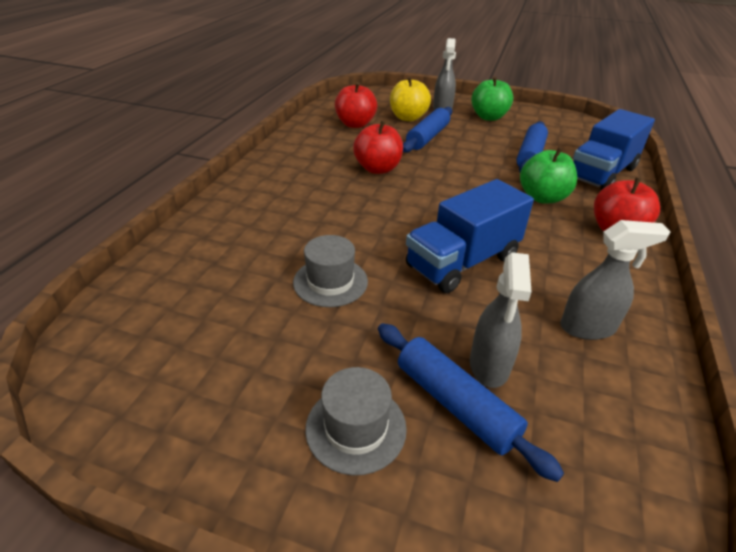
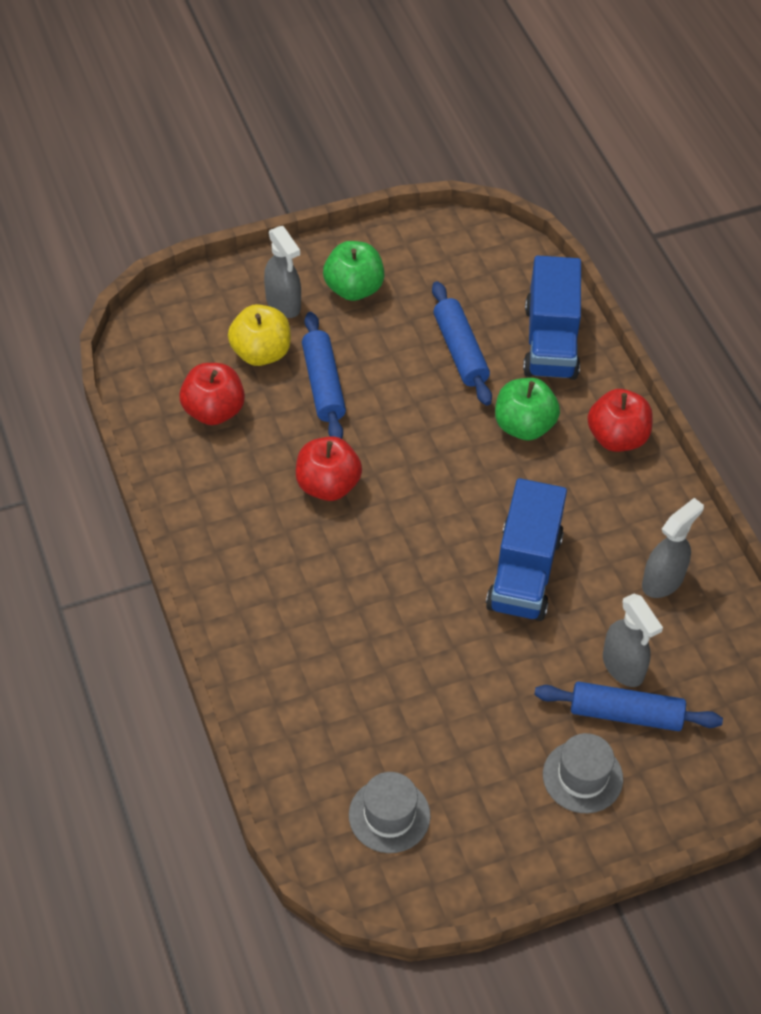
camera: 40 degrees left, 15 degrees up
grey hat [293,235,368,307] -> grey hat moved to [349,772,431,853]

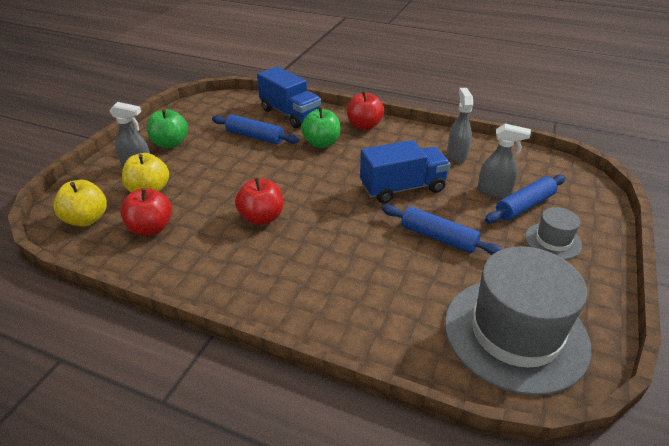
camera: 45 degrees left, 15 degrees down
blue rolling pin [302,312,346,439] -> blue rolling pin moved to [382,205,502,255]
grey hat [349,772,431,853] -> grey hat [445,246,592,396], size x2.16
blue truck [486,478,567,621] -> blue truck turned 75 degrees counterclockwise [360,140,451,203]
none -> yellow apple [53,180,107,227]

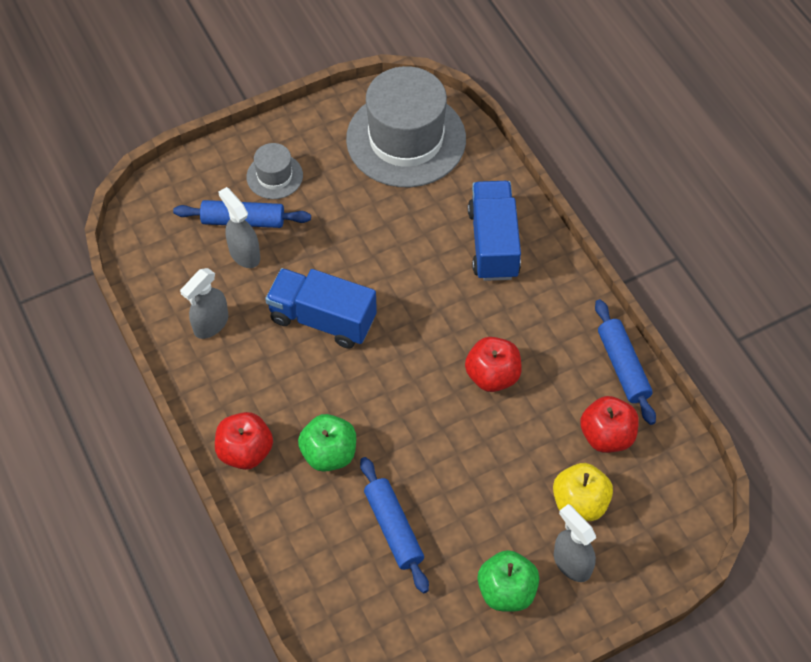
camera: 140 degrees left, 20 degrees up
yellow apple [53,180,107,227] -> none
blue truck [257,66,321,128] -> blue truck moved to [468,181,521,281]
blue rolling pin [382,205,502,255] -> blue rolling pin moved to [595,299,656,425]

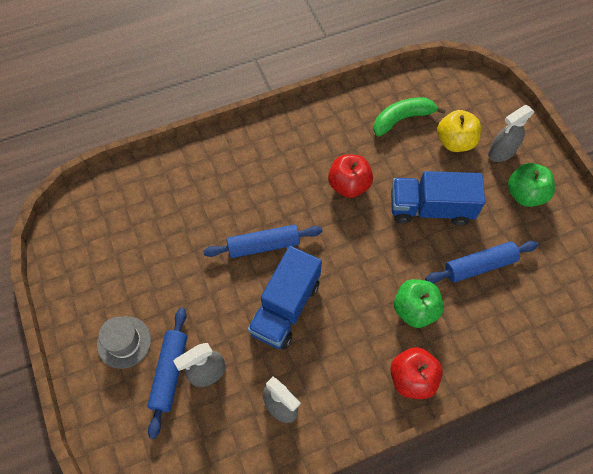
camera: 85 degrees left, 5 degrees up
grey hat [346,66,466,187] -> none
blue truck [468,181,521,281] -> blue truck moved to [391,171,485,226]
red apple [580,396,639,453] -> green banana [373,98,446,137]
blue rolling pin [595,299,656,425] -> blue rolling pin moved to [203,224,323,258]

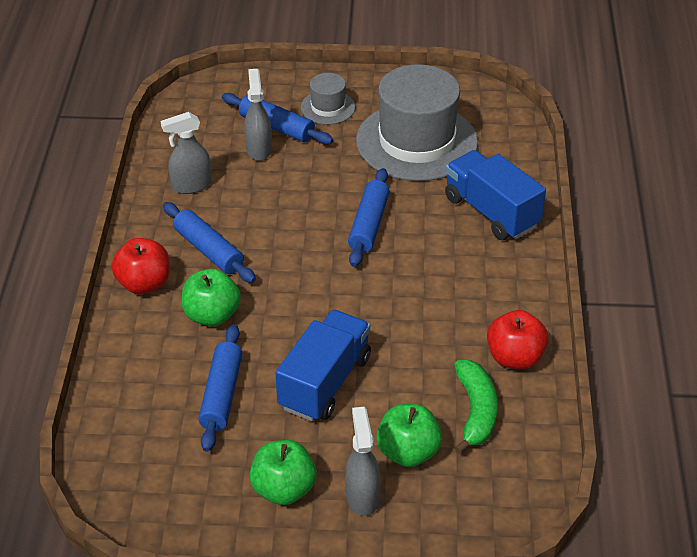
camera: 115 degrees right, 20 degrees down
blue truck [248,246,322,350] -> blue truck moved to [445,150,546,240]
red apple [328,154,373,198] -> red apple moved to [487,310,549,369]
yellow apple [437,110,481,152] -> green apple [376,404,442,467]
none -> blue rolling pin [163,202,256,283]
none -> grey hat [356,64,478,181]

